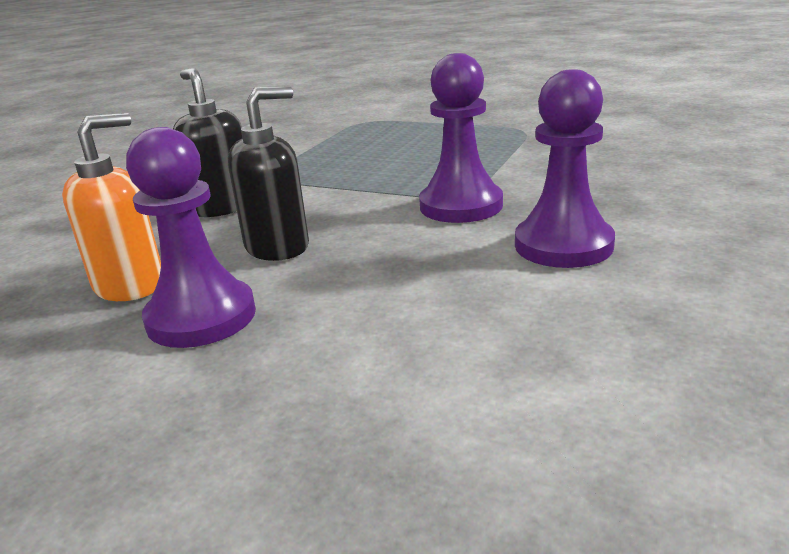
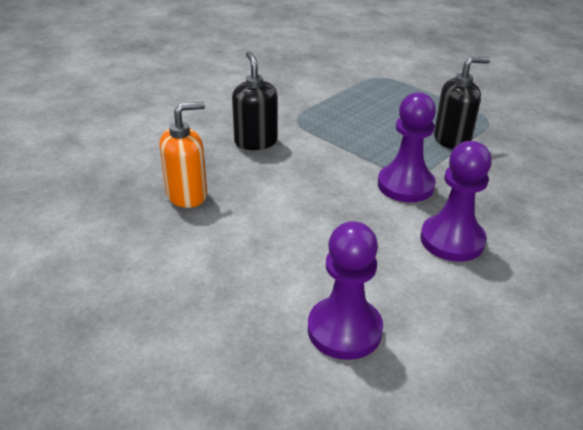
camera: 15 degrees right, 10 degrees up
purple pawn [126,127,256,348] -> purple pawn moved to [308,221,383,360]
black soap dispenser [228,86,309,261] -> black soap dispenser moved to [434,56,490,149]

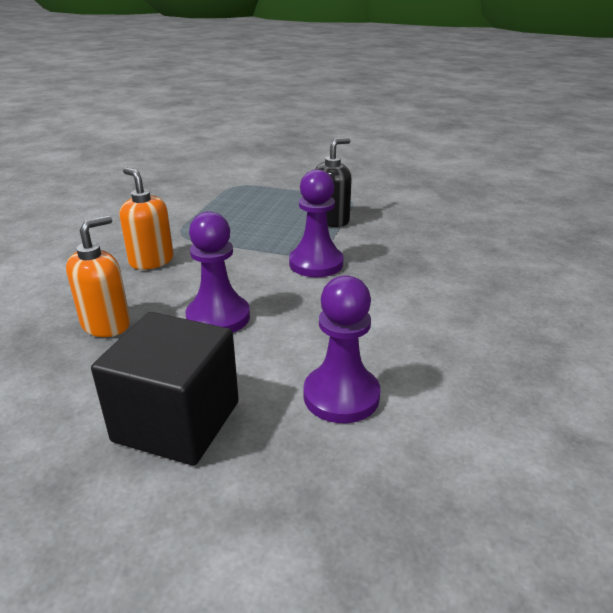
camera: 25 degrees left, 5 degrees down
black soap dispenser [232,51,278,150] -> orange soap dispenser [120,167,174,270]
purple pawn [420,141,492,262] -> purple pawn moved to [185,212,250,333]
none -> black cube [91,312,239,466]

